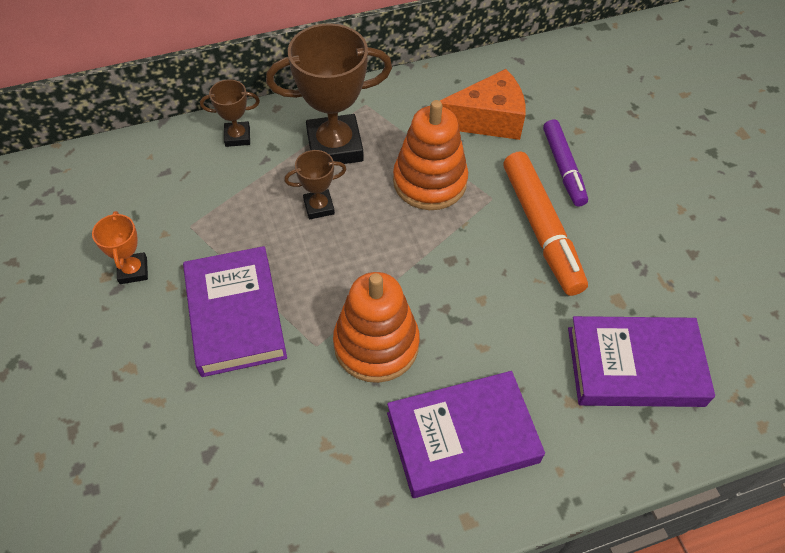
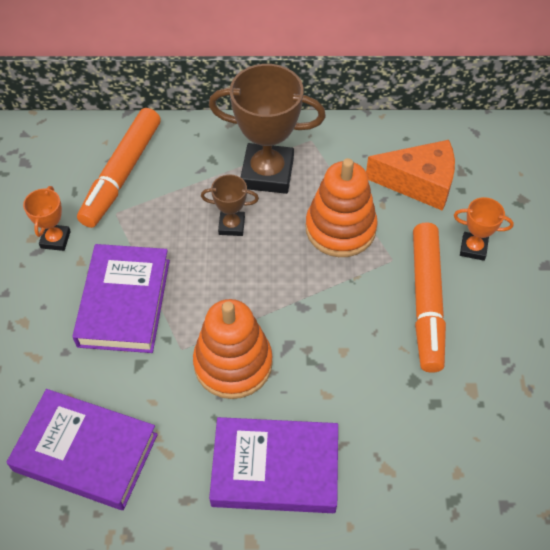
camera: 20 degrees right, 0 degrees up
brown trophy [200,79,260,147] -> none
purple marker [543,119,588,207] -> orange trophy [454,197,514,261]
purple book [568,316,715,407] -> purple book moved to [7,389,158,510]
none -> orange marker [77,108,161,228]

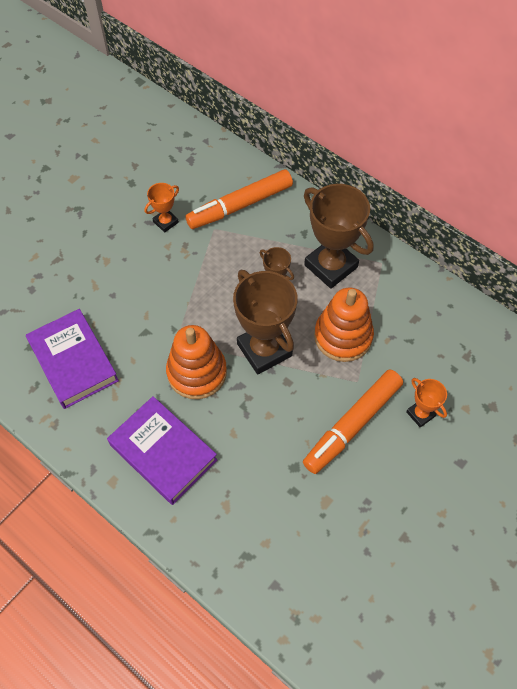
camera: 40 degrees right, 5 degrees up
purple book [72,244,170,353] -> none
orange cheese [366,140,455,211] -> none
none -> brown trophy [233,270,298,374]

